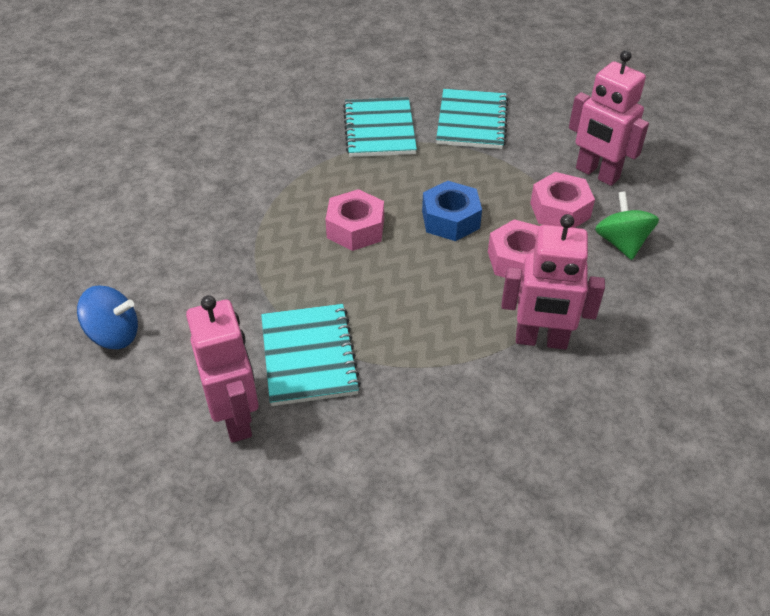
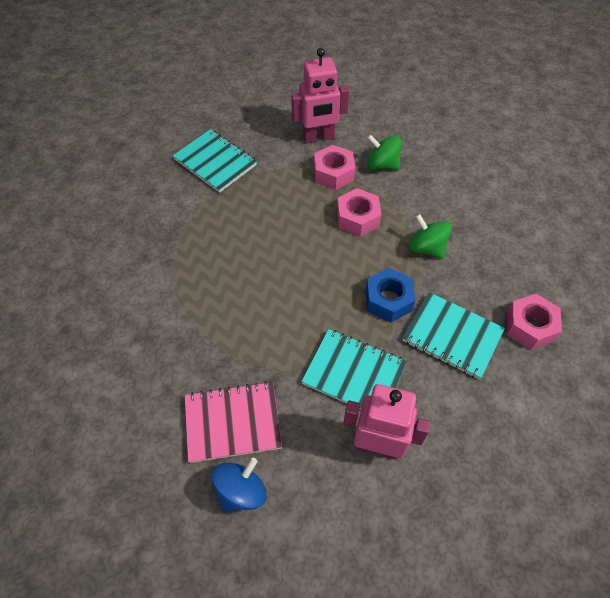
camera: 55 degrees left, 10 degrees up
pink nut [325,189,384,251] -> pink nut moved to [507,294,562,350]
turquoise notebook [343,97,417,157] -> turquoise notebook moved to [402,292,505,380]
blue nut [422,181,482,241] -> blue nut moved to [366,268,415,323]
pink robot [501,214,605,349] -> green spinning top [409,214,452,259]
none -> pink notebook [185,381,282,463]

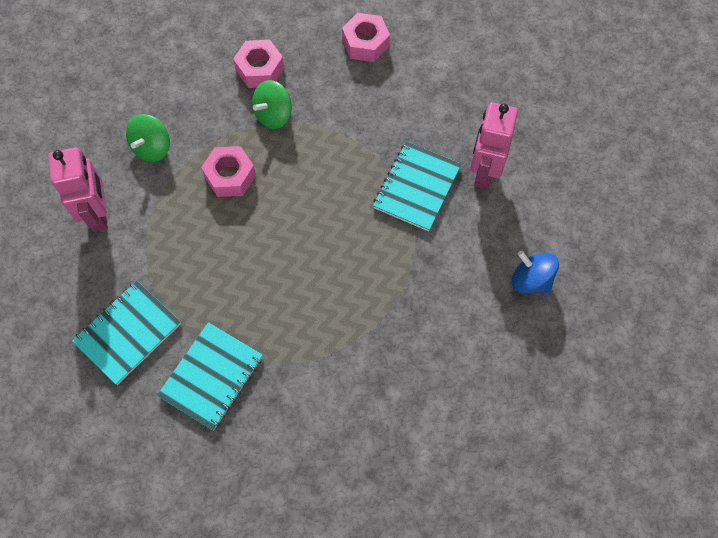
camera: 90 degrees left, 10 degrees up
pink notebook [185,381,282,463] -> none
pink nut [314,145,355,190] -> pink nut moved to [233,40,284,88]
blue nut [366,268,415,323] -> none
turquoise notebook [402,292,505,380] -> turquoise notebook moved to [157,322,263,431]

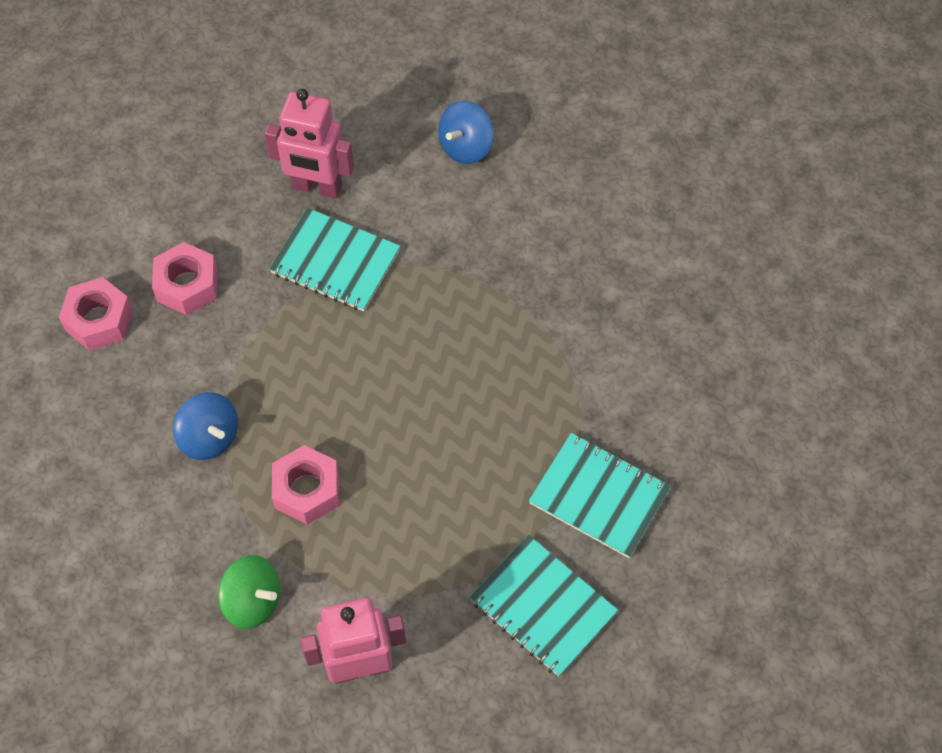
camera: 90 degrees left, 5 degrees down
pink nut [233,40,284,88] -> pink nut moved to [152,242,218,315]
green spinning top [252,80,292,129] -> blue spinning top [173,392,238,460]

